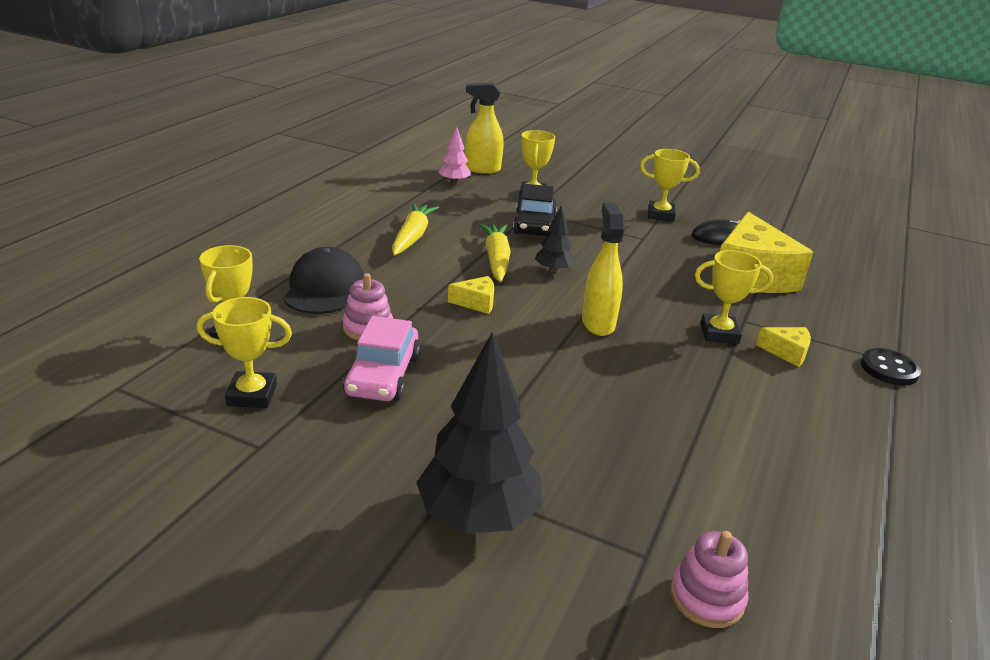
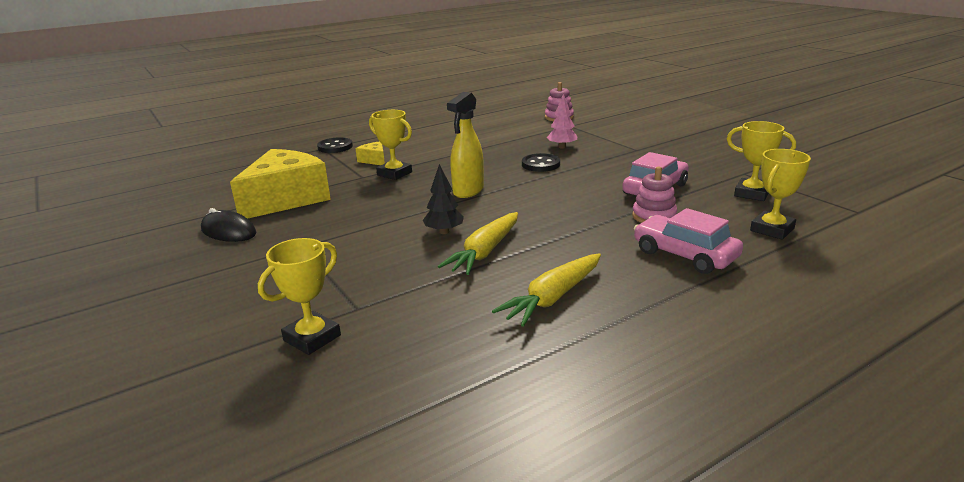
camera: 145 degrees left, 5 degrees down
black cap [283,247,364,314] -> pink car [634,208,743,274]
black tree [416,332,542,534] -> none
pink tree [439,127,471,184] -> pink tree moved to [547,94,577,149]
yellow cheese [448,276,494,314] -> none
yellow spray bottle [465,83,503,174] -> none
black car [513,184,557,236] -> none
yellow trophy [640,149,700,222] -> none
none -> black button [522,153,560,172]

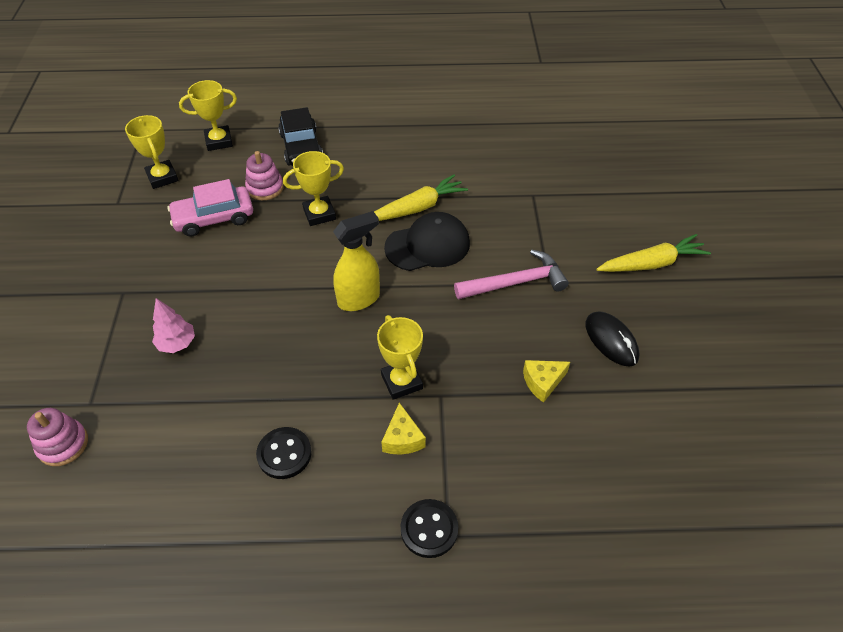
camera: 150 degrees left, 25 degrees up
yellow cheese [230,149,331,219] -> yellow cheese [523,360,570,403], size x0.42
yellow trophy [258,238,341,355] -> yellow trophy moved to [283,151,344,226]
black tree [423,164,464,234] -> black cap [384,212,470,271]
yellow carrot [492,253,601,327] -> yellow carrot moved to [597,234,711,272]
black button [522,153,560,172] -> black button moved to [256,427,312,479]
pink car [634,208,743,274] -> black car [278,107,323,166]
none -> pink hammer [454,250,569,299]

